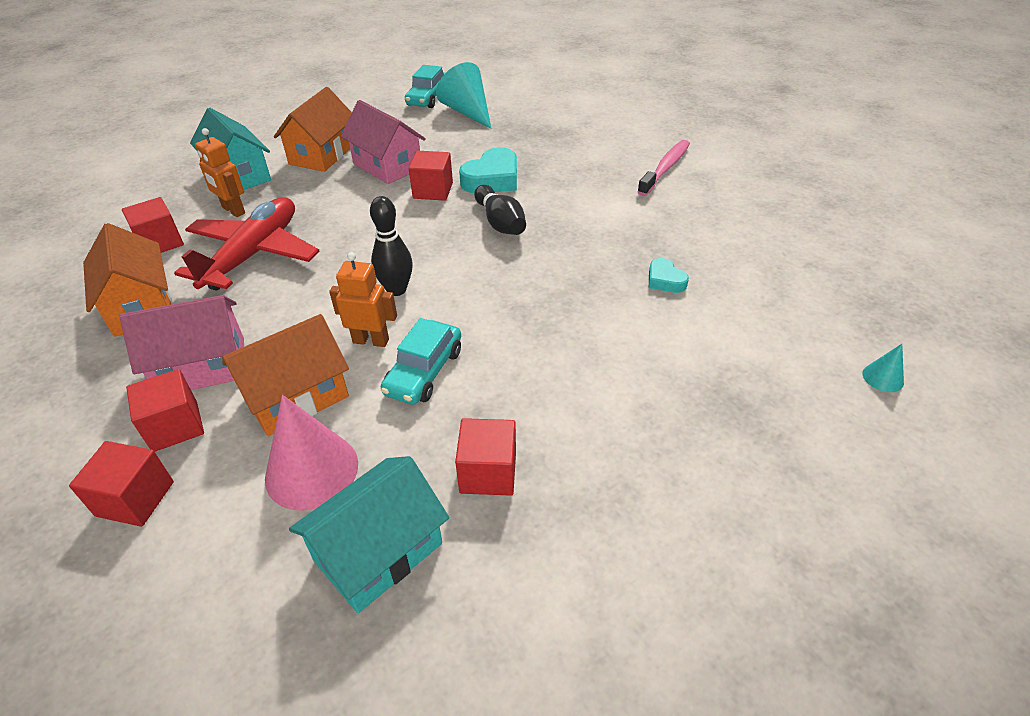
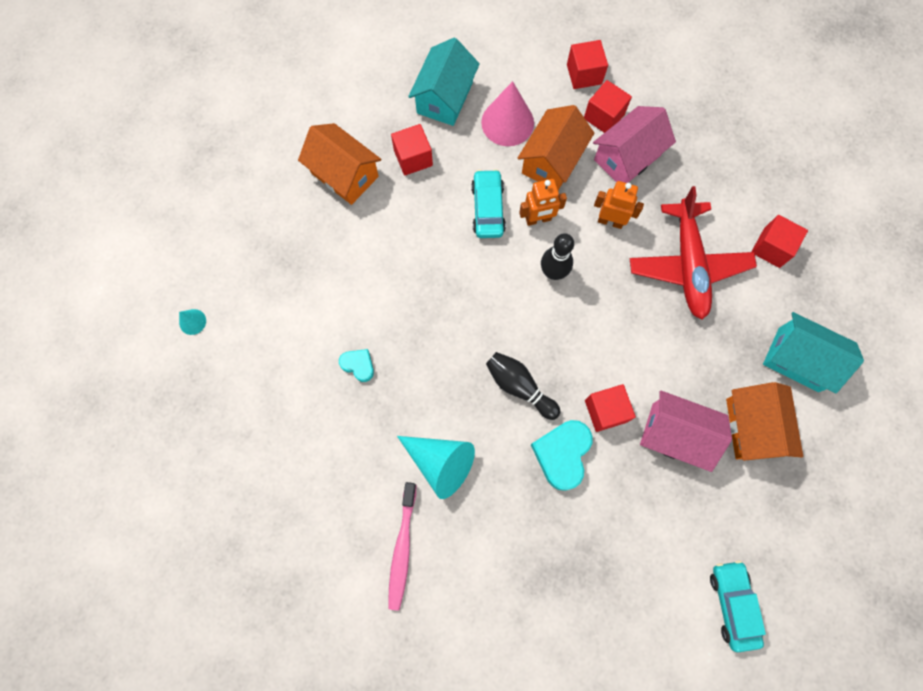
camera: 155 degrees right, 30 degrees up
orange house [83,223,172,337] -> orange house moved to [298,123,382,205]
orange robot [195,128,245,217] -> orange robot moved to [594,181,644,229]
turquoise cone [436,62,491,129] -> turquoise cone moved to [397,436,475,499]

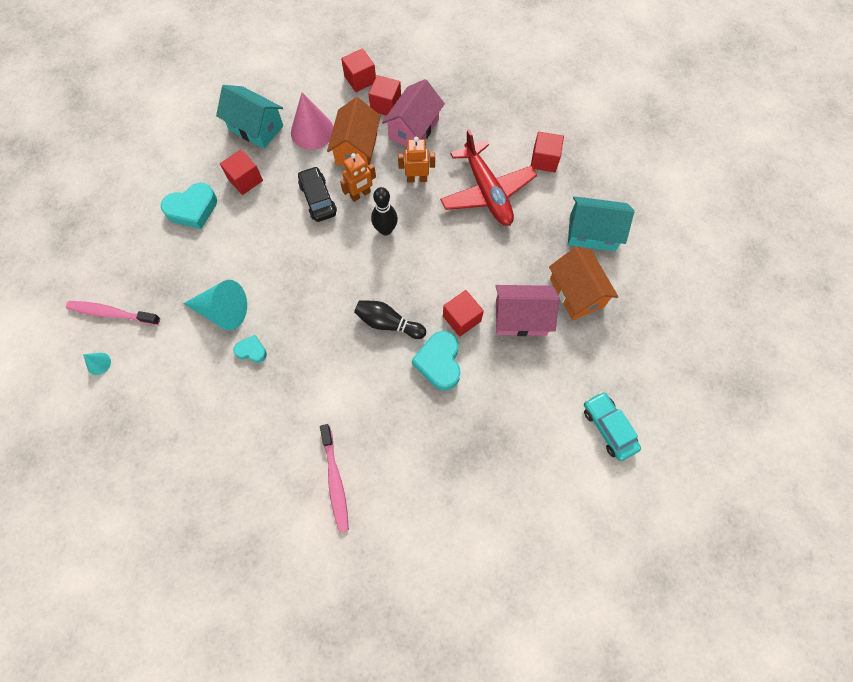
camera: 20 degrees left, 5 degrees down
orange house [298,123,382,205] -> turquoise heart [161,183,217,229]
turquoise cone [397,436,475,499] -> turquoise cone moved to [183,280,247,330]
turquoise house [408,38,480,126] -> turquoise house turned 60 degrees counterclockwise [216,85,283,149]
turquoise car [471,169,506,238] -> black car [298,166,337,222]
none -> pink toothbrush [66,301,160,325]

